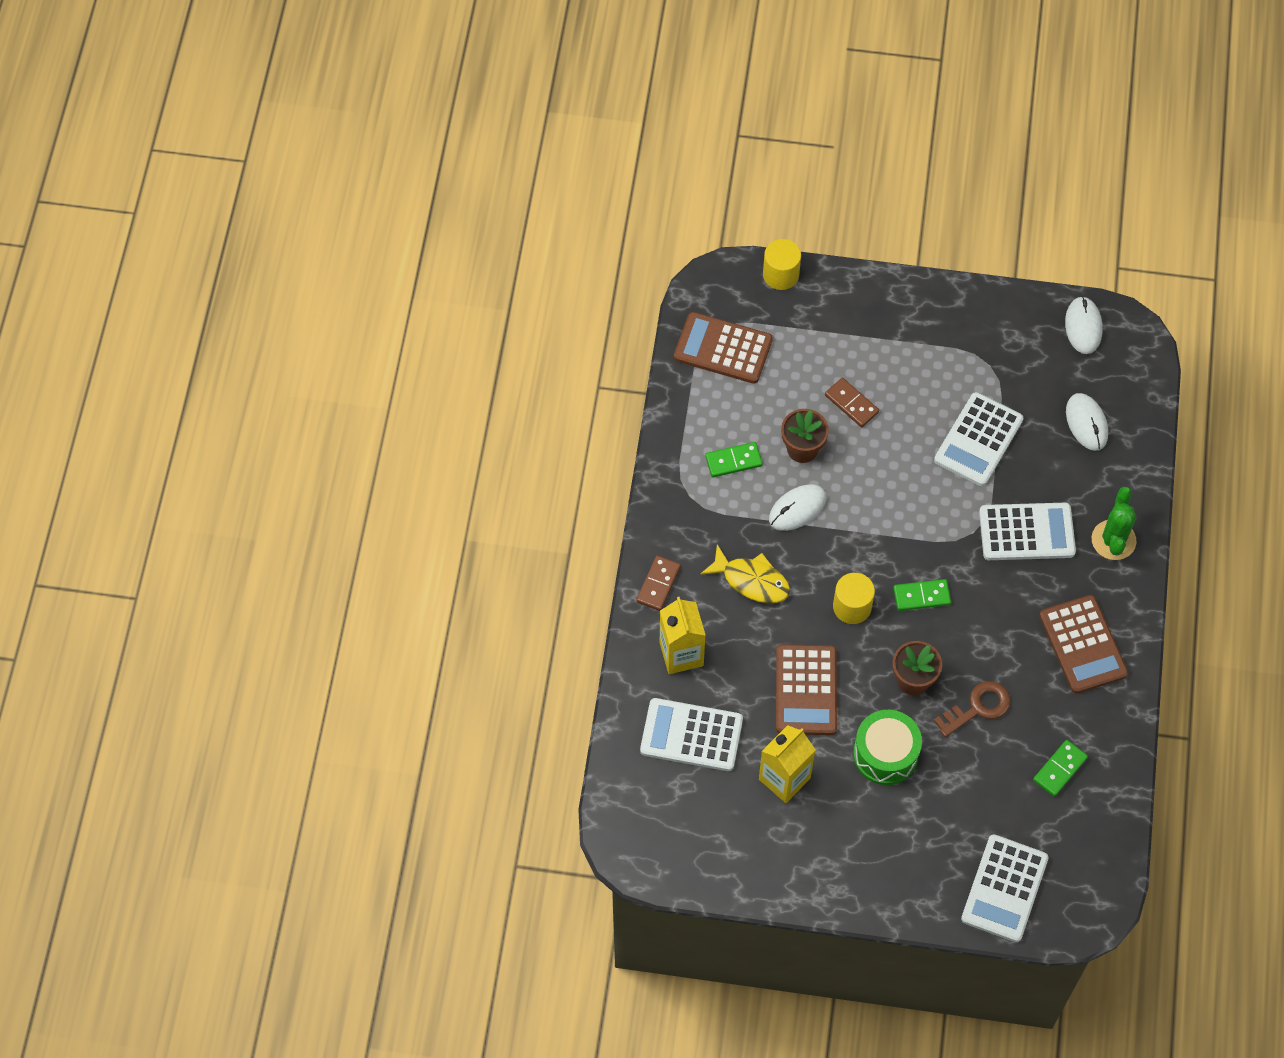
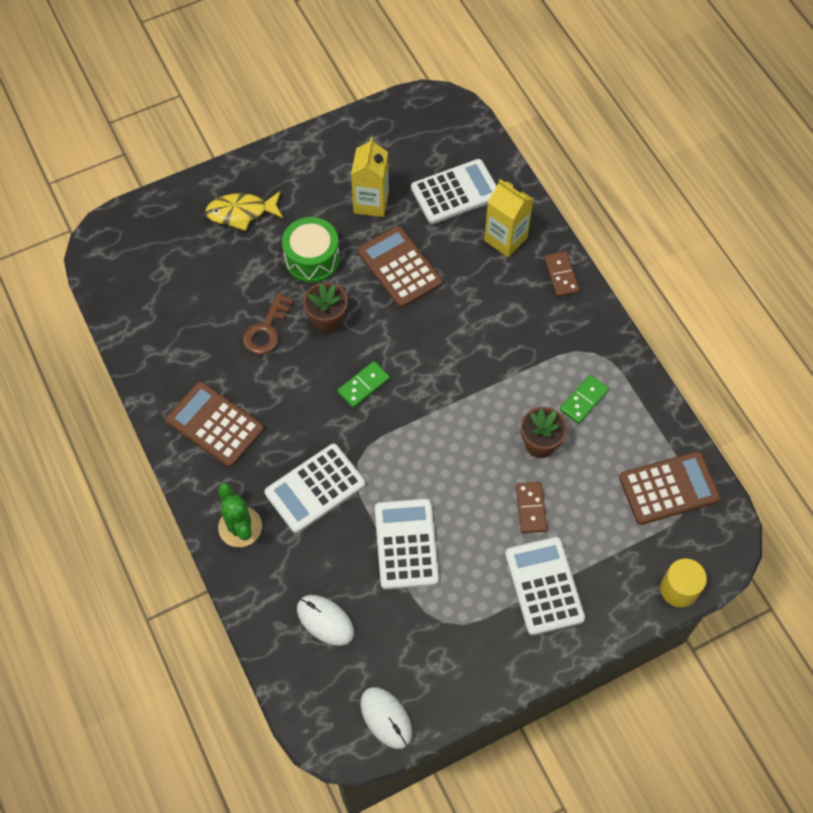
camera: 145 degrees right, 0 degrees up
yellow fish [700,544,790,603] -> yellow fish moved to [205,191,283,231]
white mouse [769,484,827,531] -> none
brown domino [825,378,879,427] -> brown domino turned 75 degrees clockwise [516,482,547,533]
yellow cylinder [833,573,875,624] -> none
white calculator [961,834,1048,942] -> white calculator moved to [505,537,585,635]
green domino [1033,740,1088,797] -> none

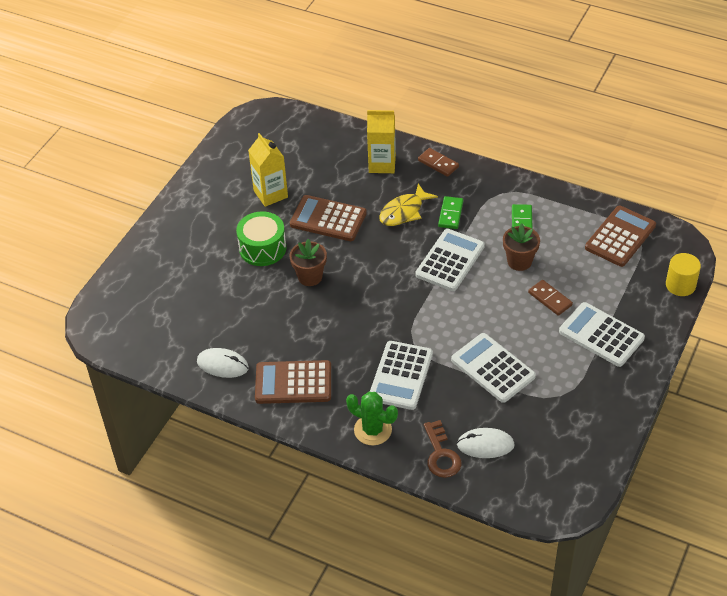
camera: 35 degrees left, 15 degrees down
yellow fish [205,191,283,231] -> yellow fish moved to [379,183,438,226]
brown key [243,293,294,355] -> brown key moved to [424,420,462,478]
green domino [337,361,390,408] -> green domino moved to [438,196,463,229]
white mouse [360,687,412,749] -> white mouse moved to [197,348,249,378]
white calculator [411,159,497,224] -> white calculator moved to [415,229,485,291]

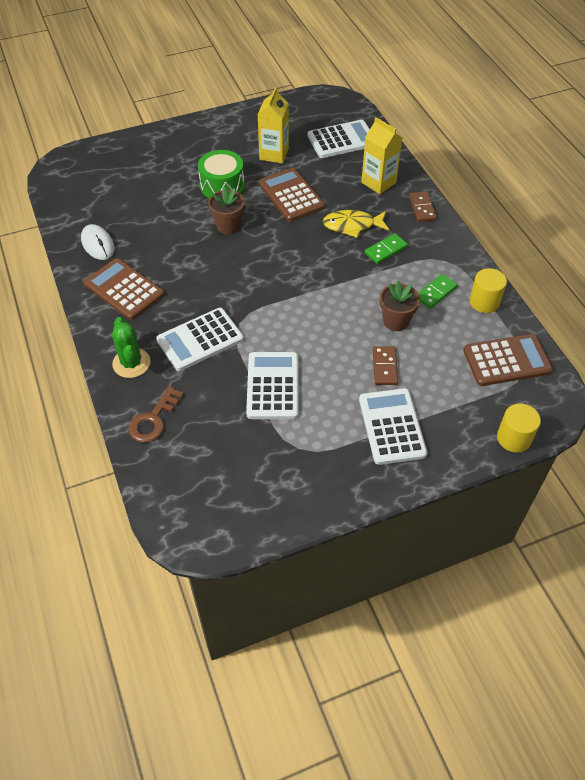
camera: 40 degrees right, 5 degrees up
white calculator [415,229,485,291] -> white calculator moved to [308,120,370,158]
white mouse [457,428,515,458] -> none
none -> yellow cylinder [469,268,507,313]

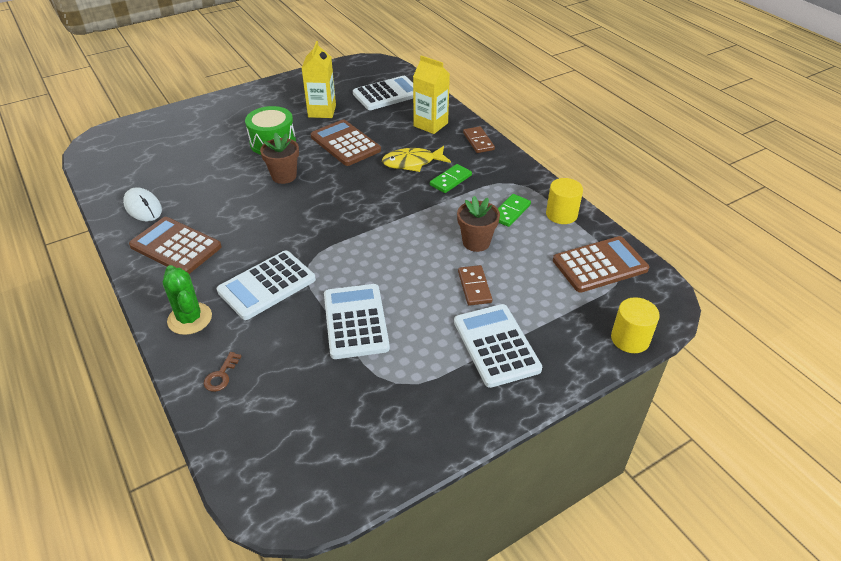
camera: 10 degrees left, 10 degrees down
brown key [128,386,184,443] -> brown key [204,352,241,392], size x0.60

